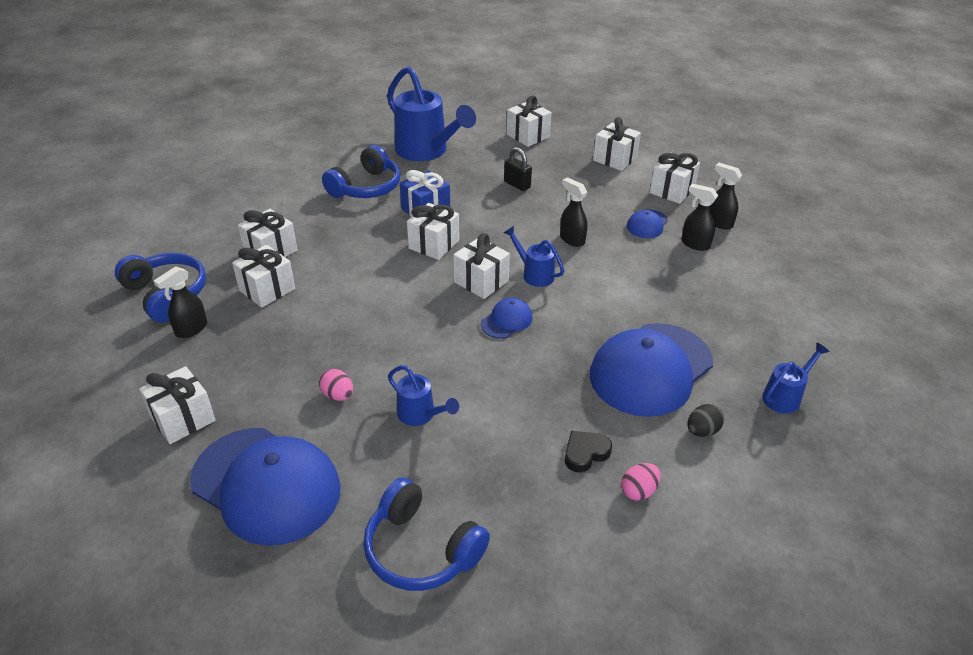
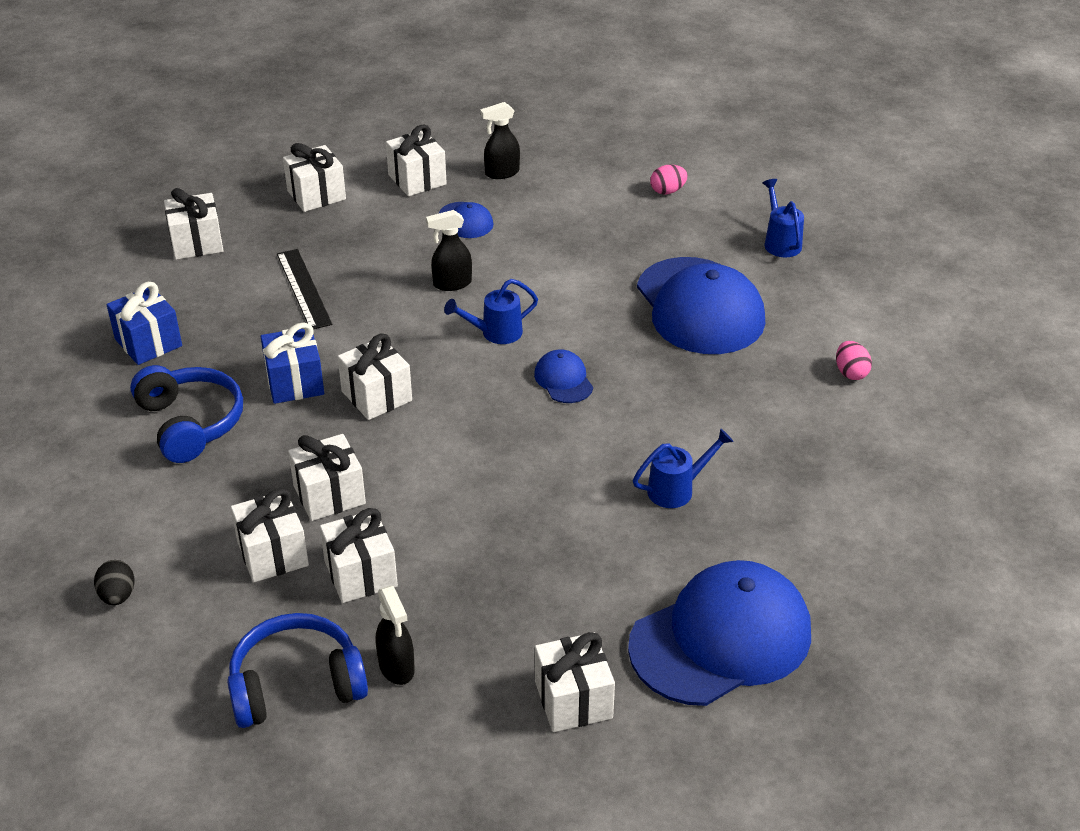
camera: 65 degrees left, 0 degrees up
pink egg [319,369,353,401] -> pink egg moved to [650,164,688,195]
blue headphones [363,477,490,591] -> none
blue watering can [387,66,476,161] -> blue gift [107,282,182,365]
white gift [453,233,510,299] -> white gift moved to [288,434,366,521]
black padlock [504,147,532,191] -> black ruler [277,249,332,329]
black heart [565,431,612,472] -> none
black spray bottle [681,184,718,251] -> none
black egg [687,404,724,437] -> black egg moved to [94,560,135,605]

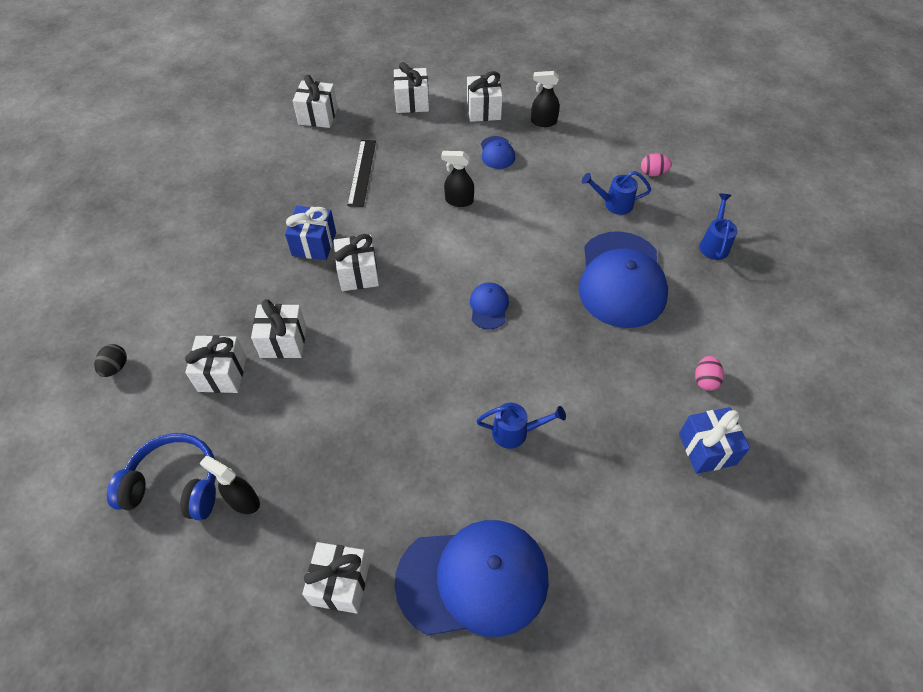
camera: 25 degrees right, 15 degrees up
blue gift [107,282,182,365] -> blue gift moved to [679,407,750,474]
blue headphones [130,365,243,463] -> none
white gift [320,508,398,603] -> none
black spray bottle [376,585,415,685] -> black spray bottle turned 120 degrees clockwise [200,456,260,514]
blue watering can [444,279,538,344] -> blue watering can moved to [582,171,651,215]

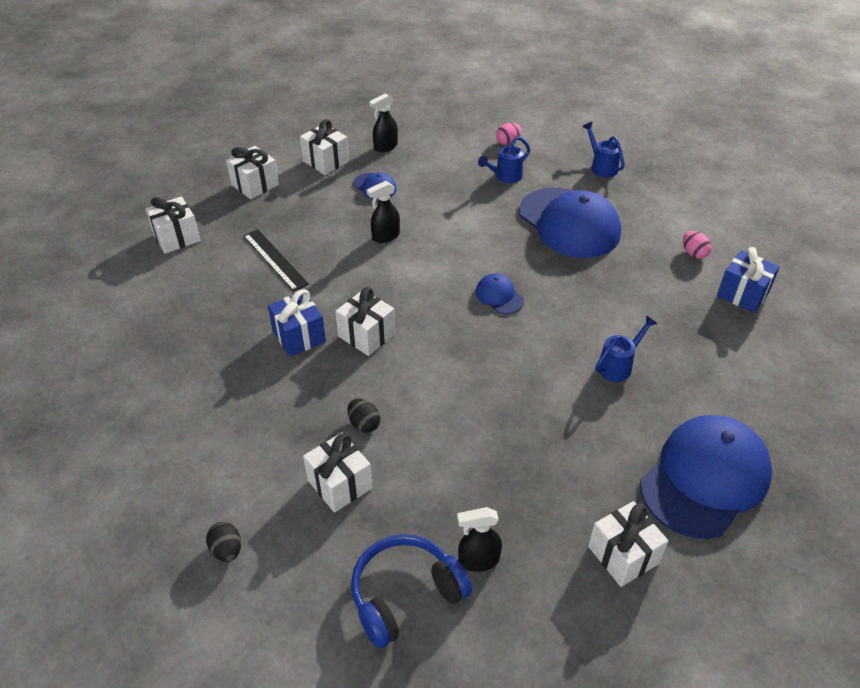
camera: 40 degrees left, 10 degrees down
white gift [251,299,306,358] -> black egg [348,399,380,433]

